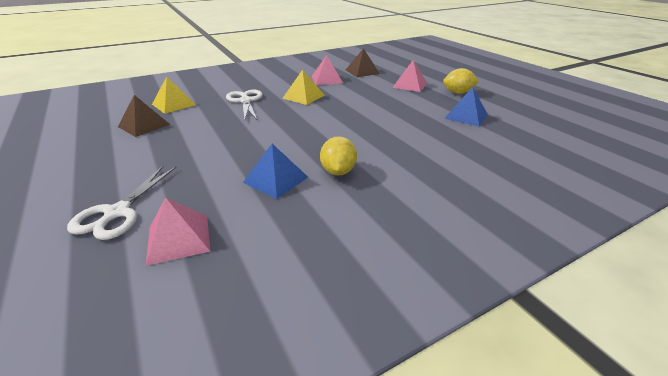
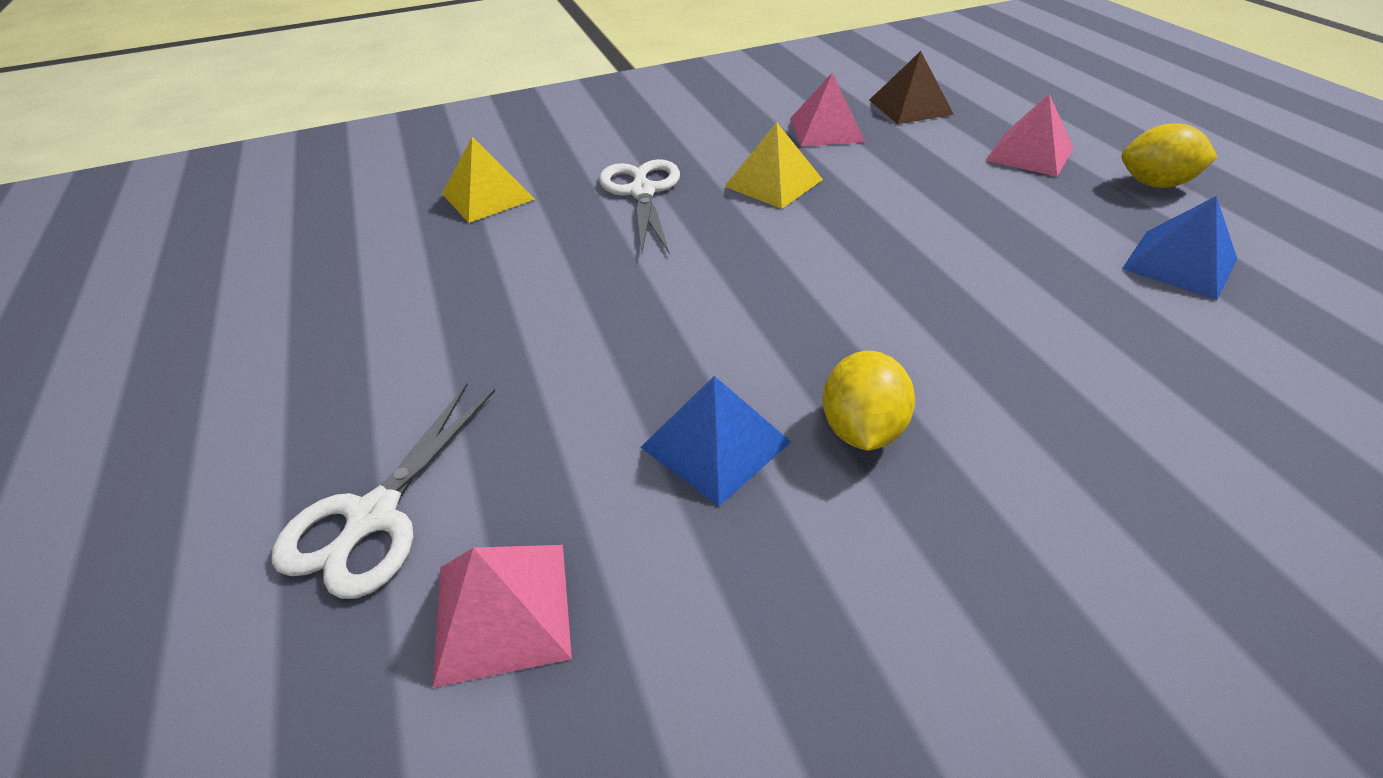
camera: 10 degrees right, 10 degrees up
brown pyramid [118,95,170,137] -> none

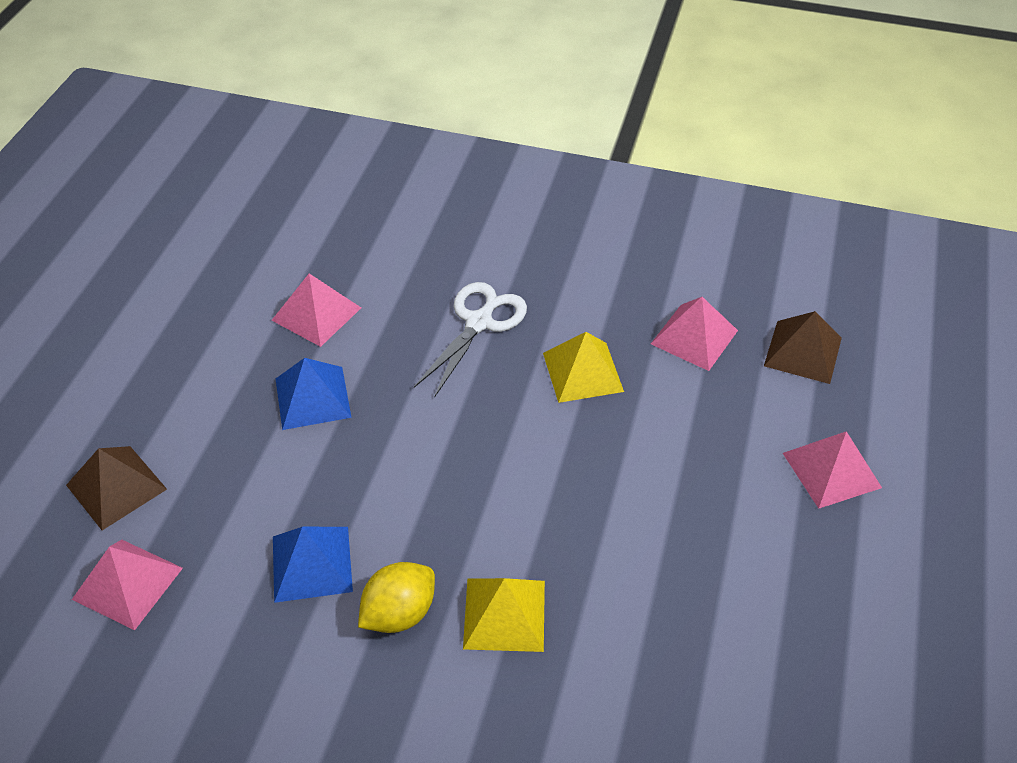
camera: 35 degrees right, 5 degrees up
white scissors [272,383,495,599] -> brown pyramid [66,446,167,530]
yellow pyramid [442,137,535,223] -> yellow pyramid moved to [463,578,545,652]
yellow lemon [1122,123,1218,188] -> none
blue pyramid [1122,196,1237,300] -> blue pyramid moved to [276,358,352,430]
none -> pink pyramid [272,274,361,347]

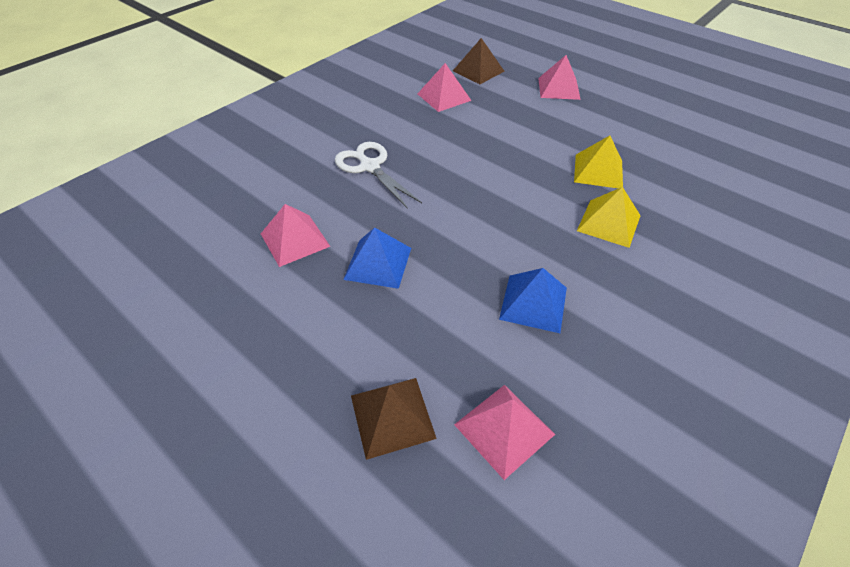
camera: 65 degrees left, 0 degrees up
yellow lemon [358,562,435,633] -> none
yellow pyramid [543,332,624,403] -> yellow pyramid moved to [574,136,623,189]

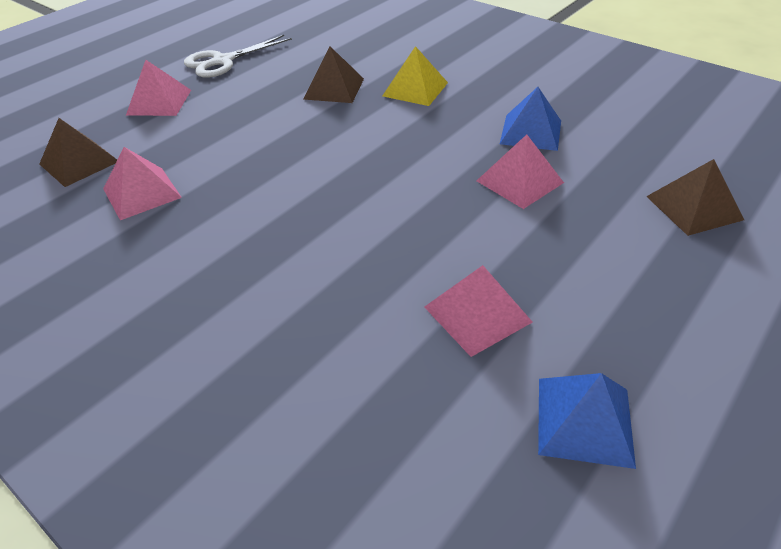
camera: 90 degrees left, 5 degrees down
white scissors [335,142,422,209] -> white scissors moved to [184,35,292,78]
blue pyramid [343,227,411,289] -> blue pyramid moved to [538,373,636,469]
pink pyramid [454,385,555,480] -> pink pyramid moved to [477,134,564,209]
yellow pyramid [574,136,623,189] -> brown pyramid [303,46,364,103]

